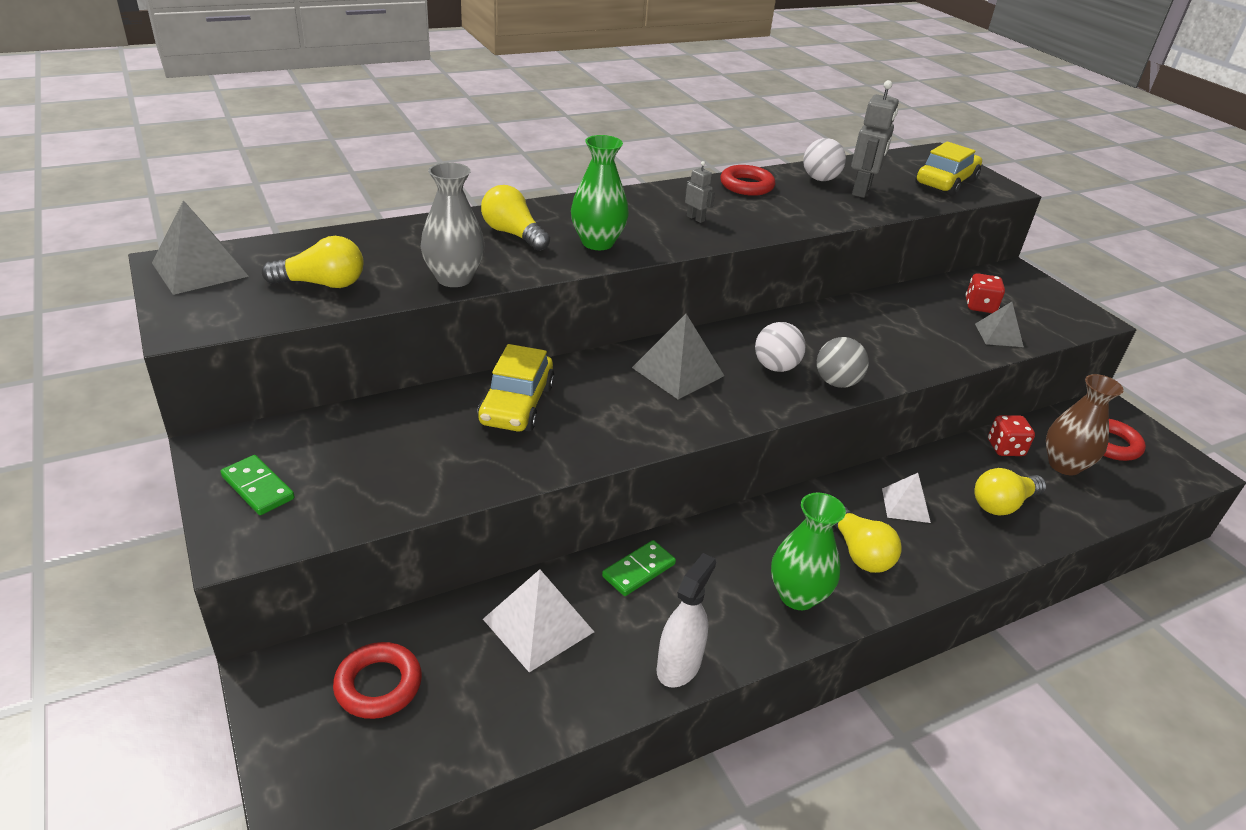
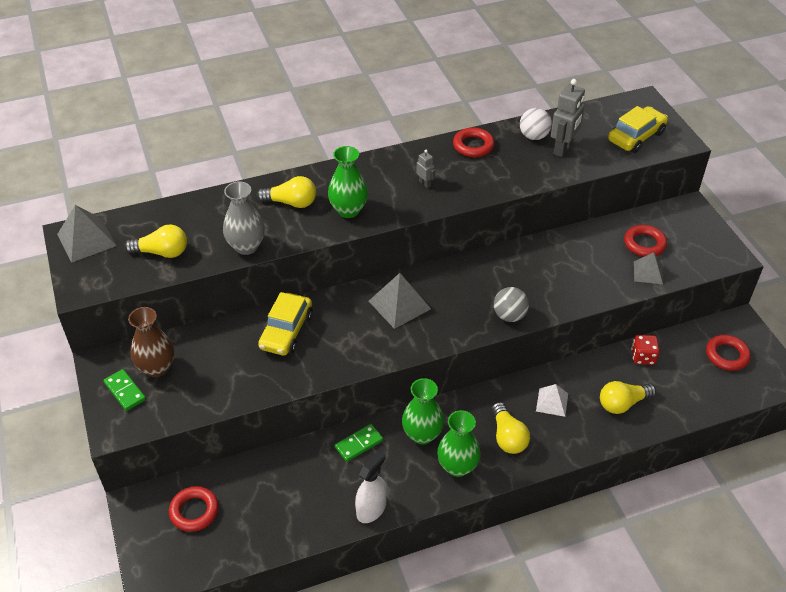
camera: 10 degrees right, 10 degrees up
yellow light bulb [481,185,550,251] -> yellow light bulb turned 135 degrees clockwise [257,176,316,208]
white pyramid [483,569,594,672] -> none
white ball [755,322,806,372] -> none
red dice [965,273,1005,313] -> red ring [624,225,667,257]
brown vase [1046,374,1124,475] -> brown vase moved to [128,307,174,377]
none -> green vase [402,378,444,444]

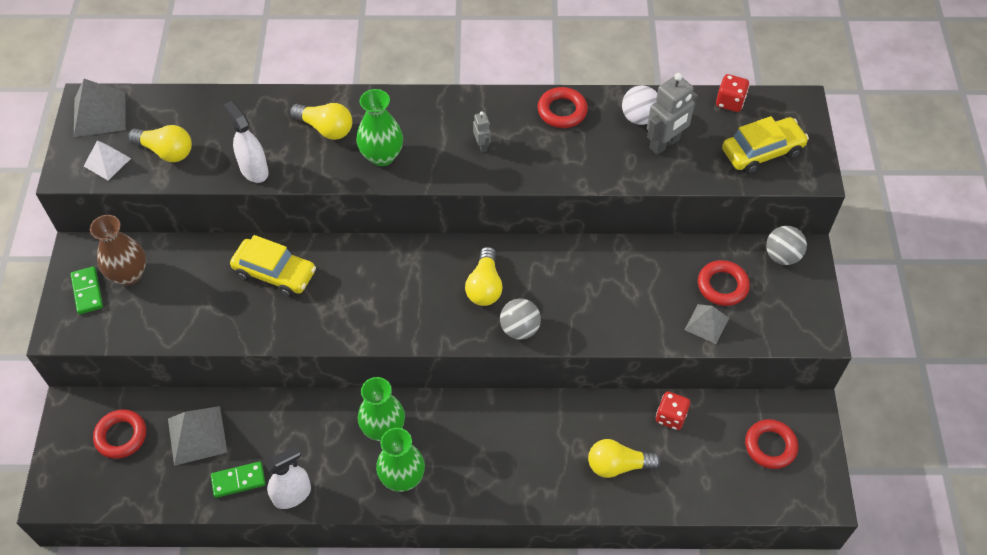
camera: 20 degrees right, 10 degrees up
grey vase [223,181,265,255] -> white spray bottle [224,101,269,183]
yellow car [258,292,313,356] -> yellow car turned 105 degrees counterclockwise [230,235,316,297]
green domino [335,424,383,462] -> green domino moved to [211,461,265,498]
grey pyramid [369,273,431,329] -> grey pyramid moved to [168,406,228,466]
yellow light bulb [491,402,530,454] -> yellow light bulb moved to [465,247,503,306]
white pyramid [536,384,568,417] -> white pyramid moved to [84,141,131,181]
none -> red dice [716,74,749,112]
none -> grey ball [766,226,807,265]

